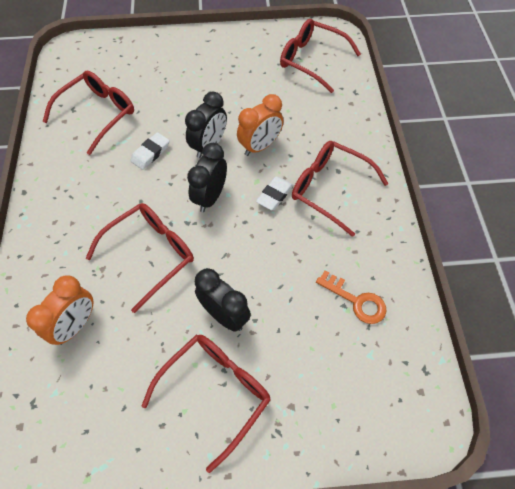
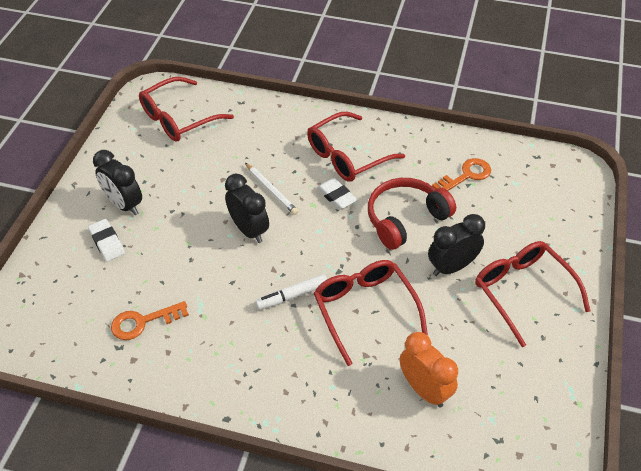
camera: 70 degrees left, 10 degrees down
red glasses [42,71,134,155] -> orange key [111,301,189,340]
white eraser [130,132,170,170] -> white eraser moved to [88,219,125,262]
black clock [187,143,227,212] -> black clock moved to [93,150,142,215]
orange clock [237,94,283,156] -> white pencil [245,163,298,215]
none -> white marker [255,274,327,310]
none -> red headphones [368,178,456,250]

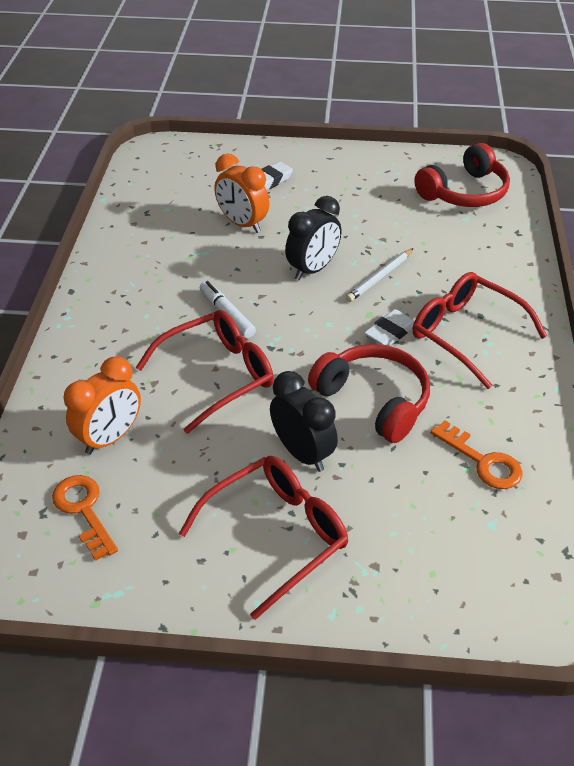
camera: 80 degrees right, 5 degrees down
black clock [93,150,142,215] -> none
orange key [111,301,189,340] -> orange key moved to [52,475,118,561]
red glasses [139,77,234,142] -> red headphones [414,143,510,207]
none -> orange clock [214,153,269,233]

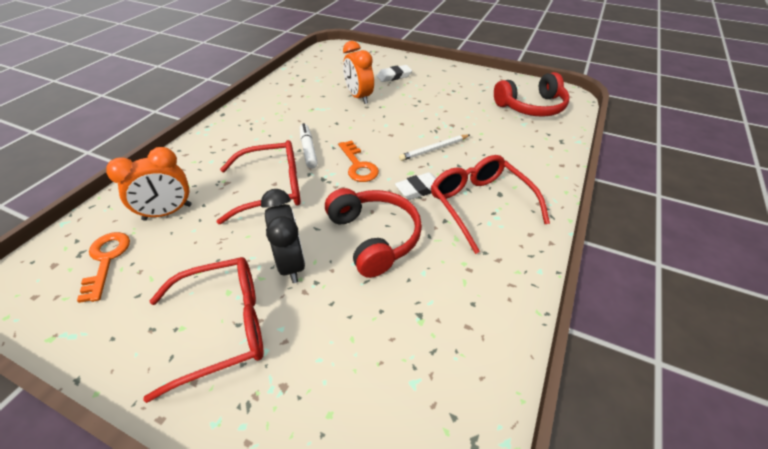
camera: 20 degrees right, 0 degrees up
black clock [285,196,341,281] -> none
orange key [430,420,522,489] -> orange key moved to [339,140,379,182]

